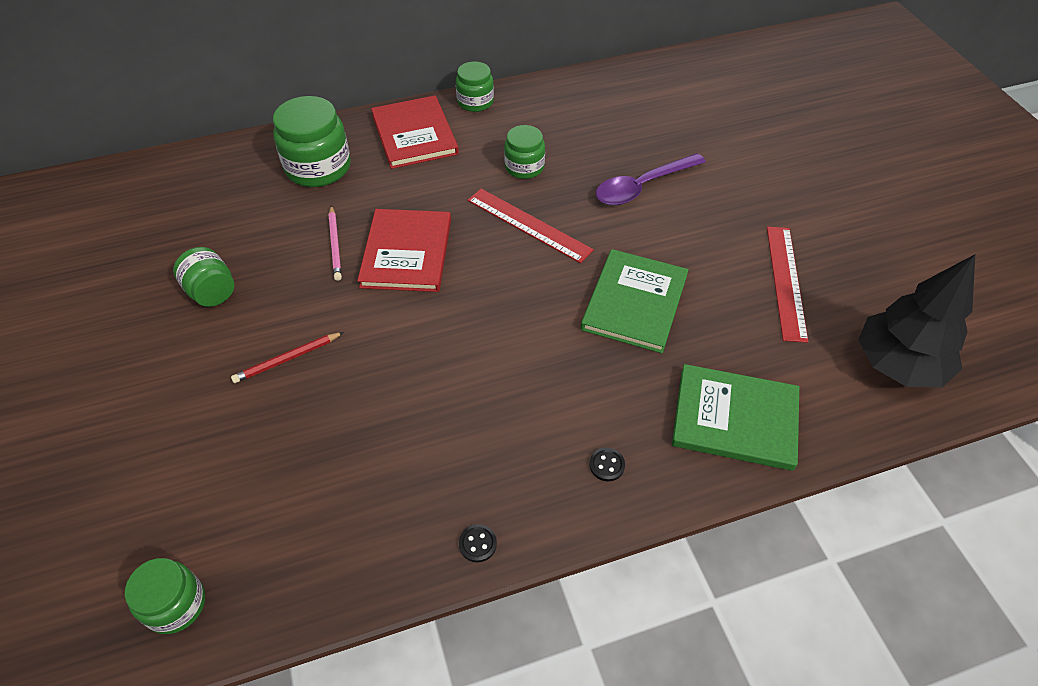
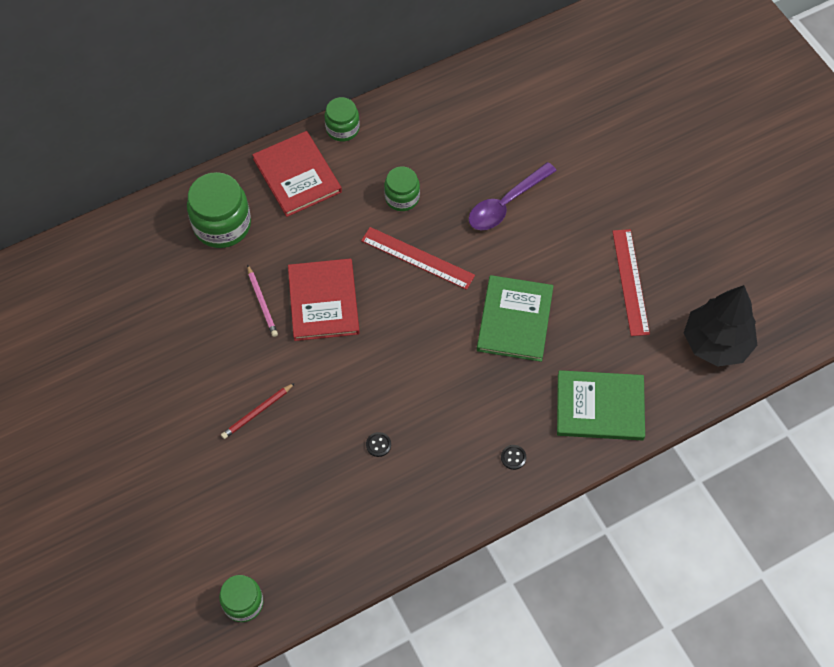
camera: 10 degrees left, 10 degrees up
green jar [173,247,234,307] -> none
black button [459,524,497,563] -> black button moved to [366,432,391,457]

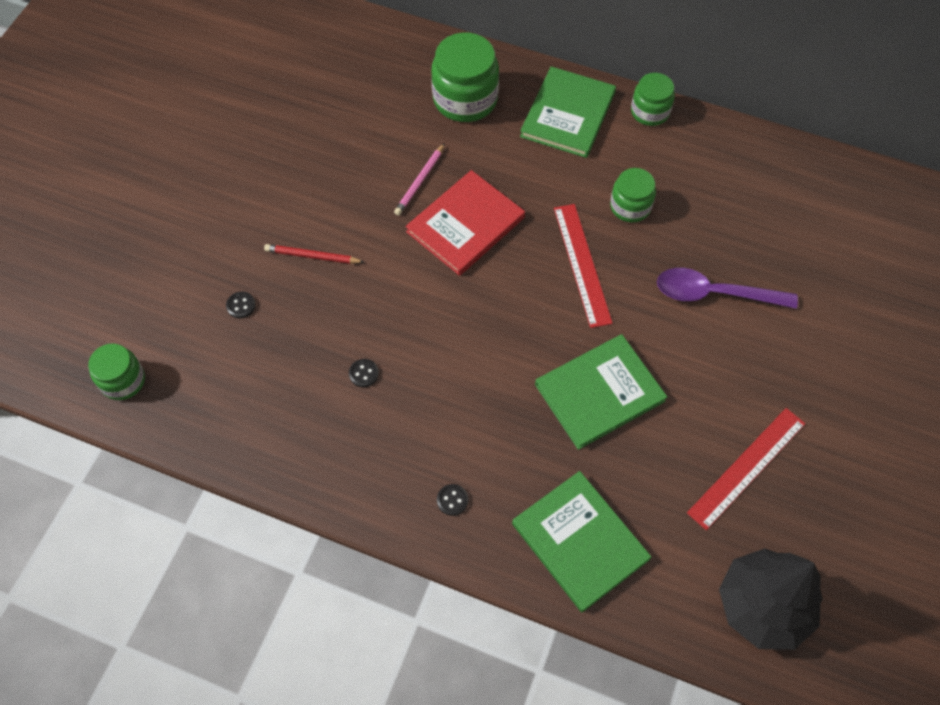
camera: 50 degrees right, 0 degrees up
red book [252,131,342,217] -> green book [520,66,616,158]
none -> black button [226,291,256,319]

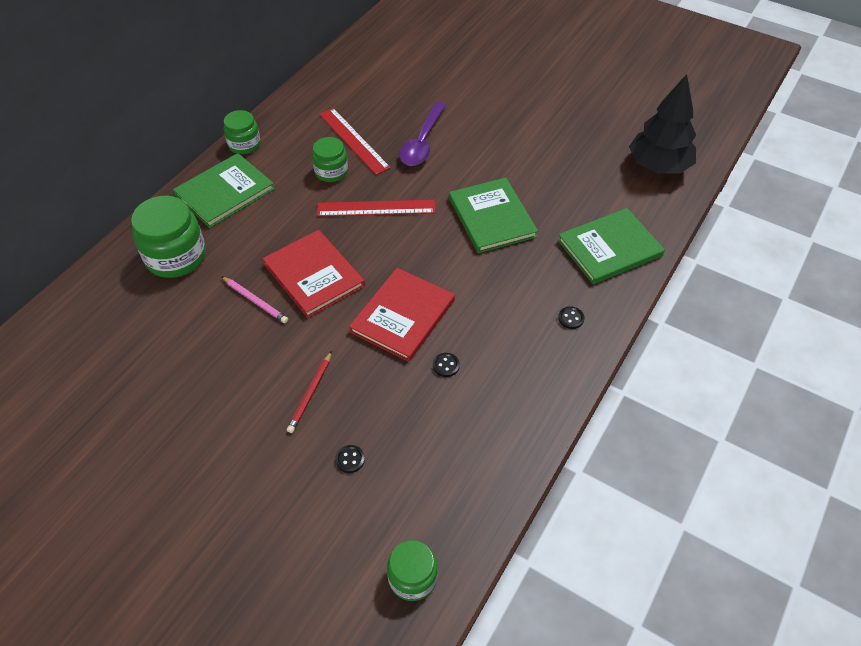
camera: 80 degrees left, 10 degrees down
green book [520,66,616,158] -> green book turned 75 degrees counterclockwise [173,153,275,228]
red ruler [687,408,805,530] -> red ruler moved to [319,108,391,175]
none -> red book [349,268,455,362]

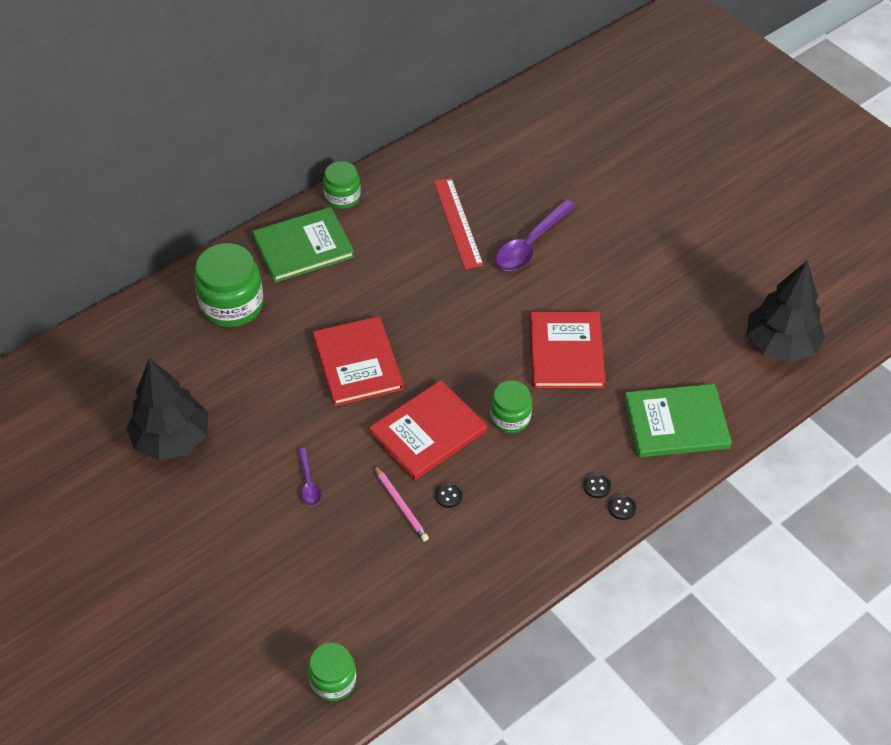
camera: 20 degrees right, 0 degrees up
pink pencil [221,276,288,323] -> pink pencil moved to [374,465,429,542]
red pencil [287,351,332,433] -> purple spoon [297,448,321,506]
green jar [312,137,348,182] -> green jar moved to [490,381,532,433]
red ruler [317,200,436,217] -> none
black button [335,445,365,473] -> black button moved to [608,494,636,520]
green book [449,178,538,253] -> red book [530,312,605,389]
none -> black tree [126,358,208,461]

